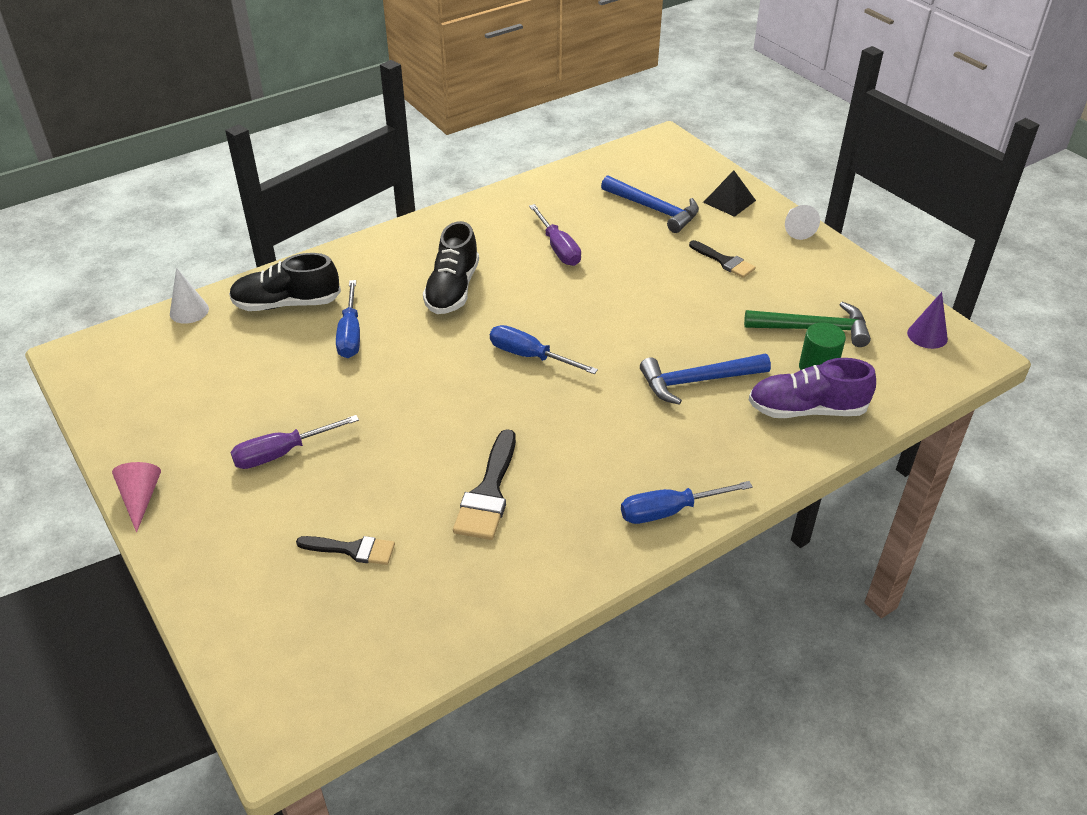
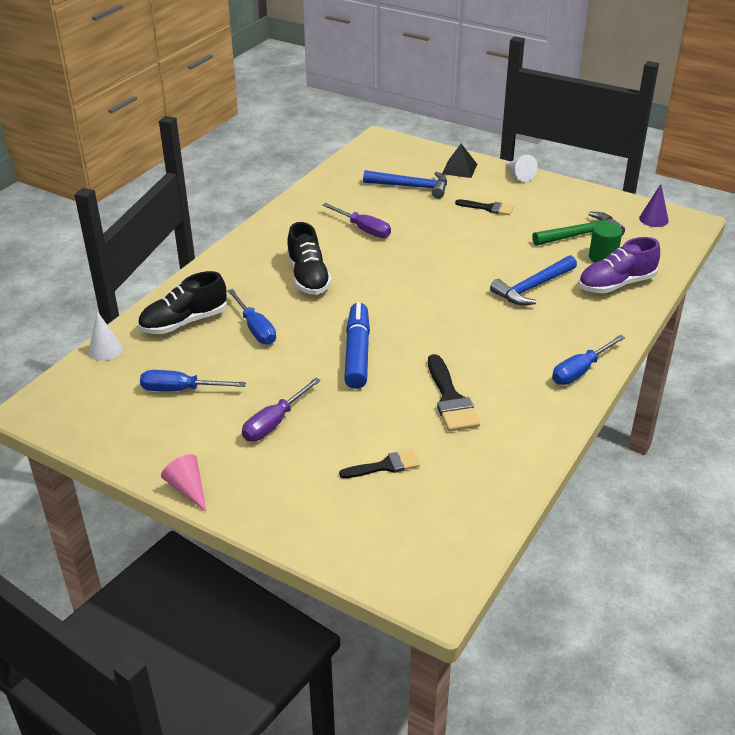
camera: 25 degrees left, 5 degrees down
blue screwdriver [490,325,598,374] -> blue screwdriver moved to [140,370,246,391]
none -> blue marker [344,302,370,389]

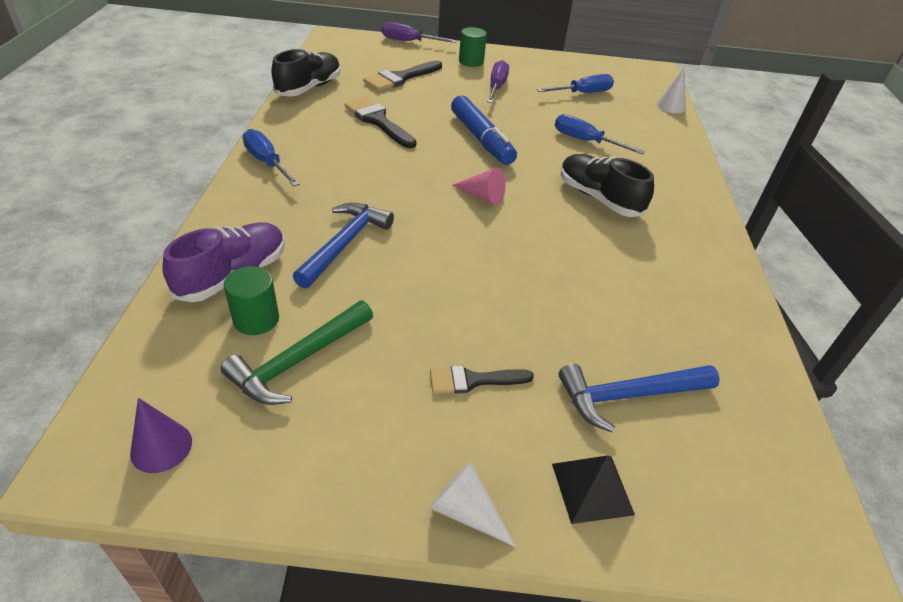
camera: 150 degrees right, 5 degrees up
black shoe [138,271,227,334] -> black shoe moved to [271,49,341,97]
pink cone [161,454,206,512] -> pink cone moved to [452,167,505,206]
purple screwdriver [322,203,391,238] -> purple screwdriver moved to [382,22,457,43]
black brush [339,450,420,478] -> black brush [363,61,442,91], size x1.55
blue screwdriver [552,335,625,385] -> blue screwdriver turned 60 degrees counterclockwise [242,129,300,186]
none -> green cylinder [459,27,487,67]

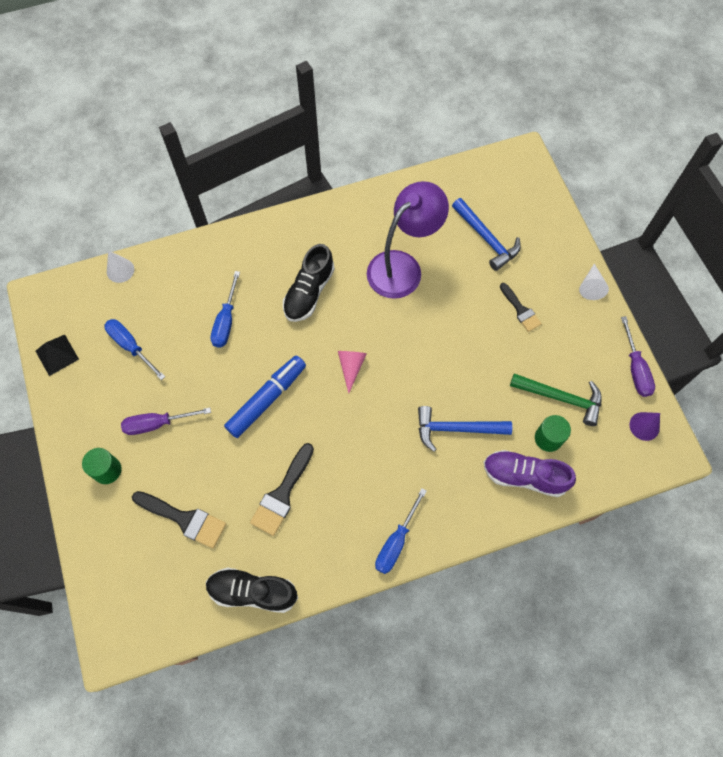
camera: 110 degrees left, 25 degrees up
purple screwdriver [382,22,457,43] -> purple screwdriver moved to [621,316,655,397]
black pyramid [552,455,635,524] -> black pyramid moved to [36,335,79,376]
none -> purple lamp [367,181,449,299]

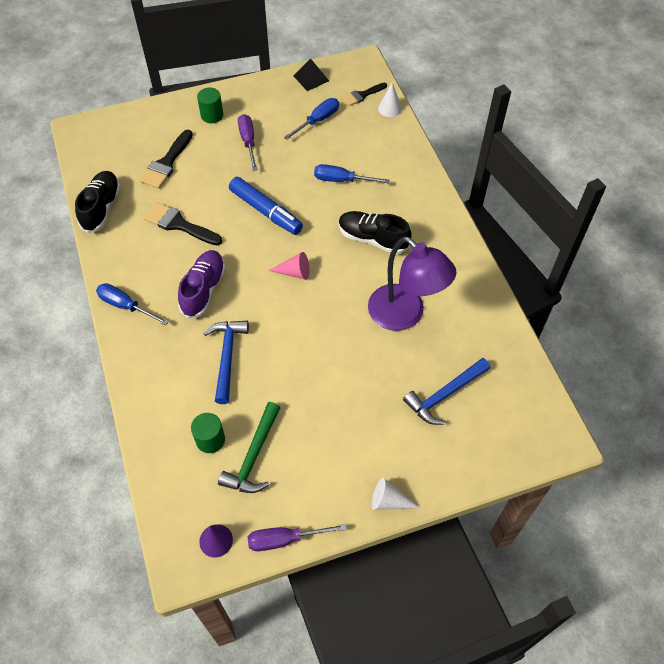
camera: 90 degrees right, 10 degrees down
purple shoe [484,450,576,497] -> purple shoe moved to [178,250,226,319]
black brush [500,283,542,332] -> black brush moved to [342,82,387,106]

